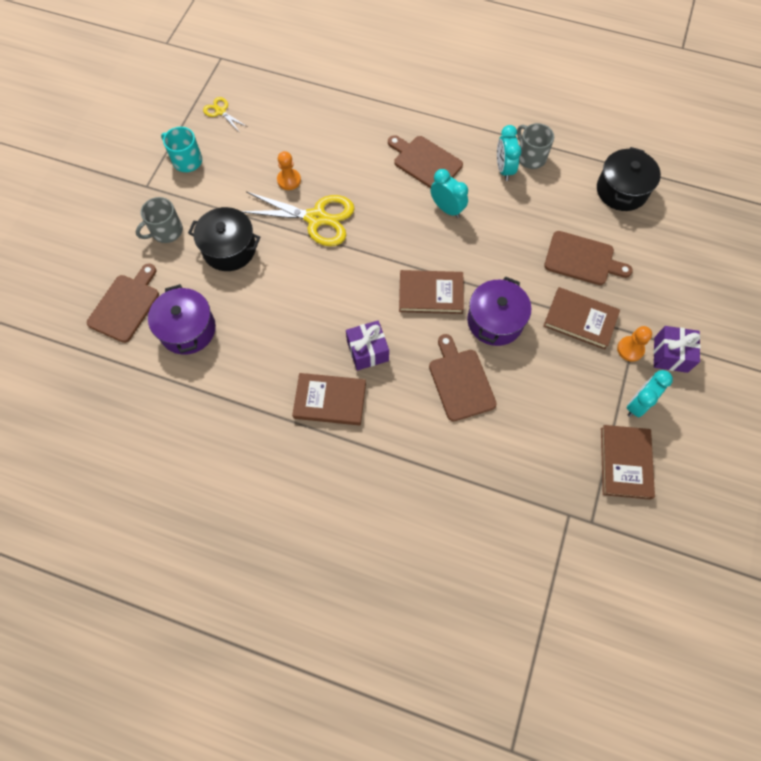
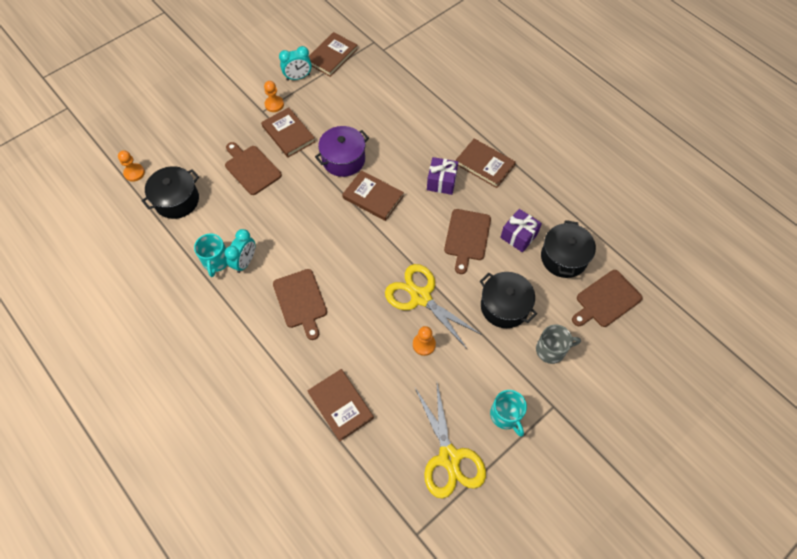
camera: 150 degrees left, 5 degrees down
purple pot [148,284,216,355] -> black pot [541,220,596,278]
yellow scissors [203,97,247,133] -> yellow scissors [415,383,486,499], size x2.09
brown cutting board [429,334,497,421] -> brown cutting board moved to [444,209,491,274]
turquoise clock [431,169,468,218] -> none
grey mug [517,123,554,169] -> turquoise mug [194,233,227,277]
purple gift [654,326,701,373] -> purple gift moved to [500,209,542,253]
none -> orange pawn [118,150,145,182]
none -> brown book [307,369,374,442]

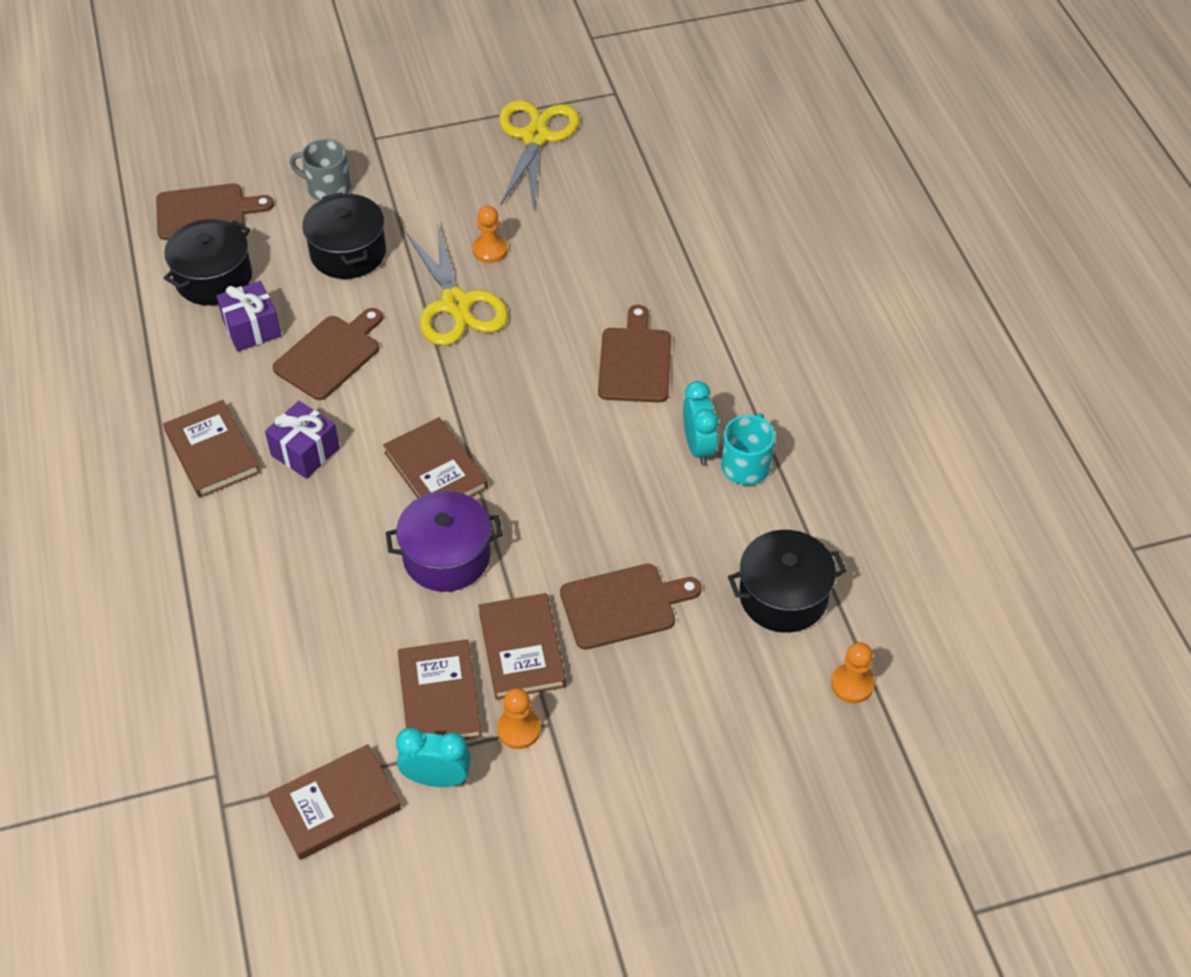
camera: 155 degrees left, 10 degrees down
turquoise clock [224,229,255,273] -> turquoise clock turned 120 degrees clockwise [683,381,719,465]
brown cutting board [225,142,282,195] -> brown cutting board turned 90 degrees counterclockwise [560,564,702,650]
brown book [307,369,374,442] -> brown book moved to [398,639,482,740]
turquoise mug [490,390,527,436] -> none

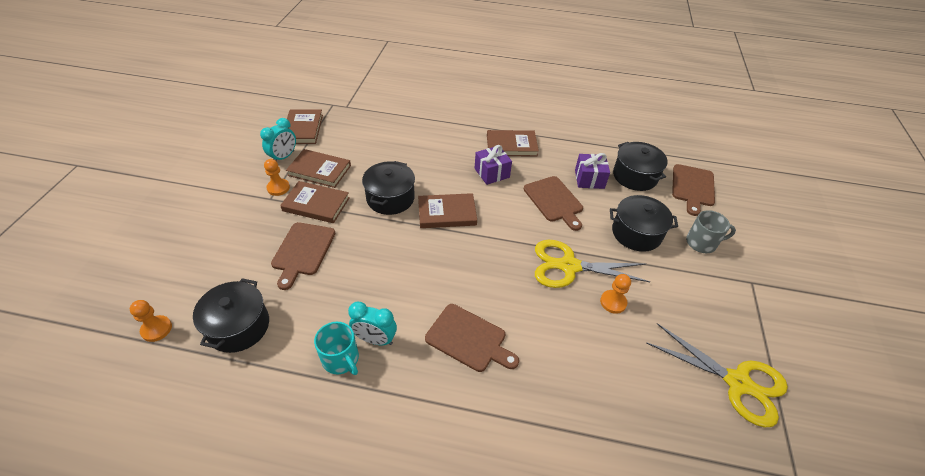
camera: 115 degrees right, 5 degrees down
grey mug [290,139,351,201] -> grey mug turned 45 degrees clockwise [686,210,736,253]
purple pot [386,491,502,592] -> black pot [362,161,415,215]

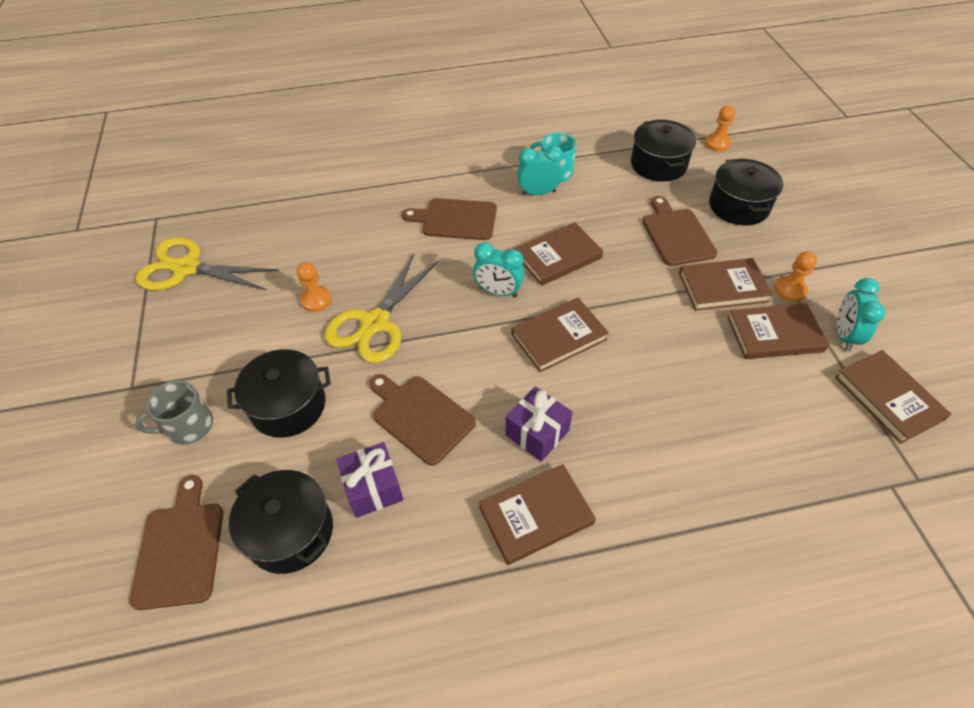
camera: 160 degrees right, 5 degrees up
black pot [362,161,415,215] -> black pot moved to [709,159,783,226]
yellow scissors [535,240,650,288] -> yellow scissors turned 135 degrees clockwise [324,254,439,363]
none -> turquoise clock [473,242,524,297]
none -> brown book [515,222,603,286]

